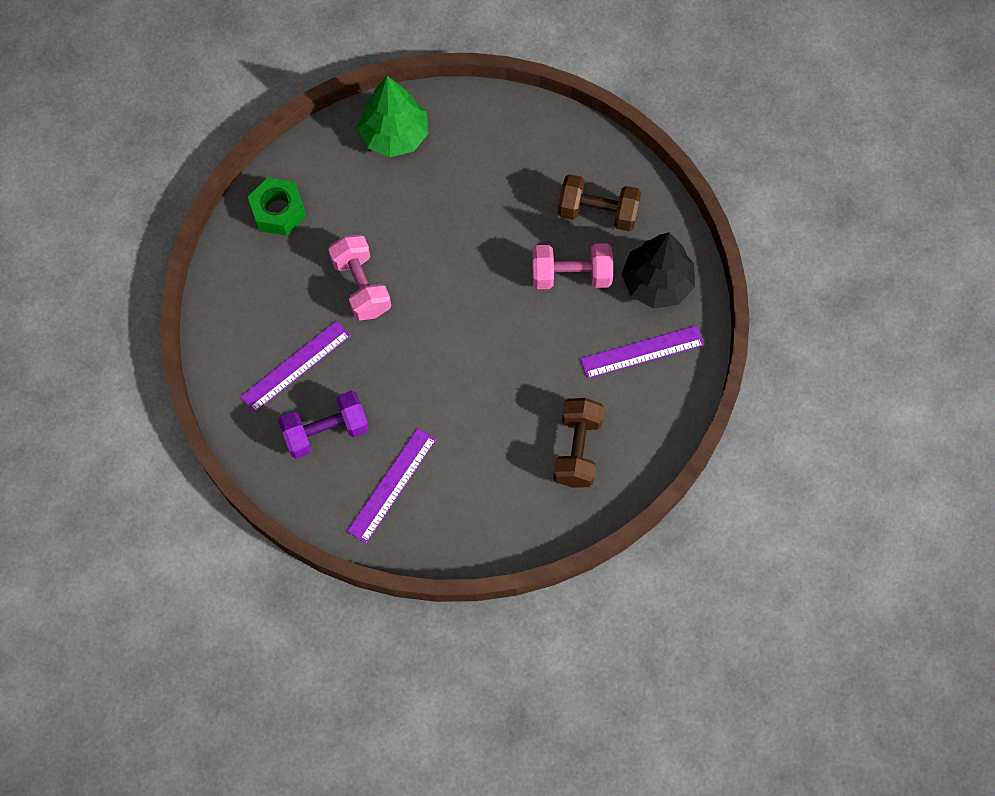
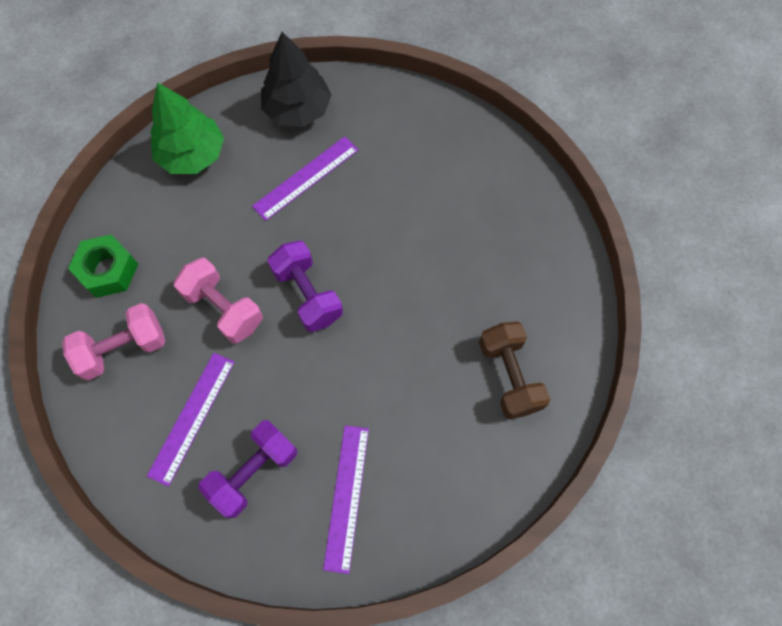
camera: 25 degrees left, 0 degrees up
pink dumbbell [532,243,613,289] -> pink dumbbell moved to [63,303,165,380]
brown dumbbell [558,174,641,231] -> none
purple ruler [580,325,704,379] -> purple ruler moved to [252,136,358,221]
black tree [622,232,695,309] -> black tree moved to [261,32,332,127]
none -> purple dumbbell [267,241,343,332]

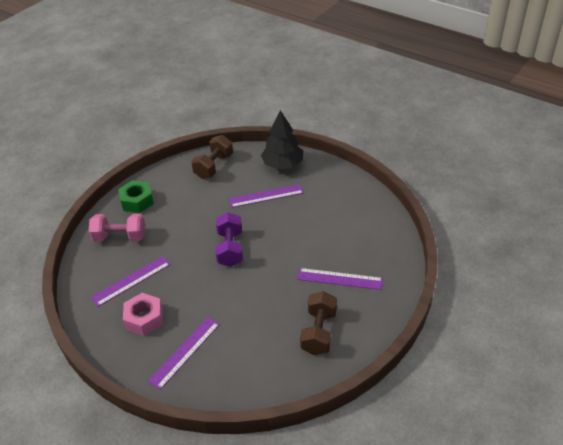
camera: 30 degrees right, 25 degrees down
green tree [150,82,224,174] -> brown dumbbell [191,135,233,179]
pink dumbbell [174,258,263,343] -> none
purple dumbbell [198,420,297,518] -> pink nut [123,293,163,336]
none -> purple ruler [297,268,383,290]

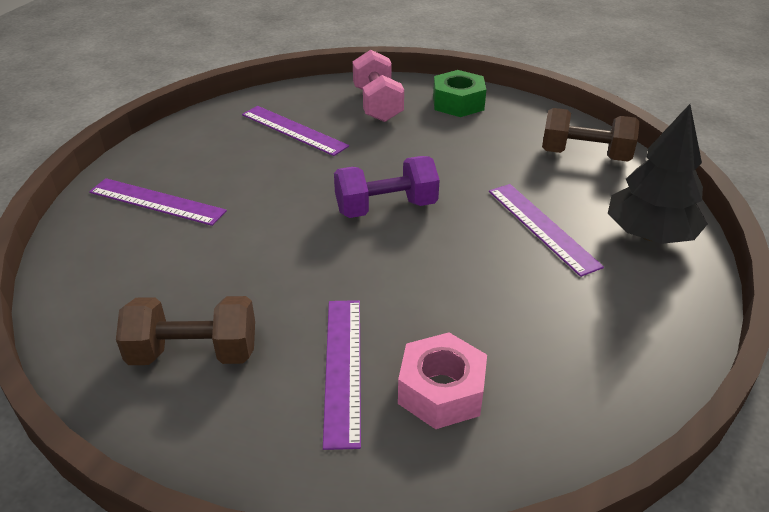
camera: 75 degrees right, 5 degrees down
pink nut [123,293,163,336] -> pink nut moved to [398,332,487,429]

